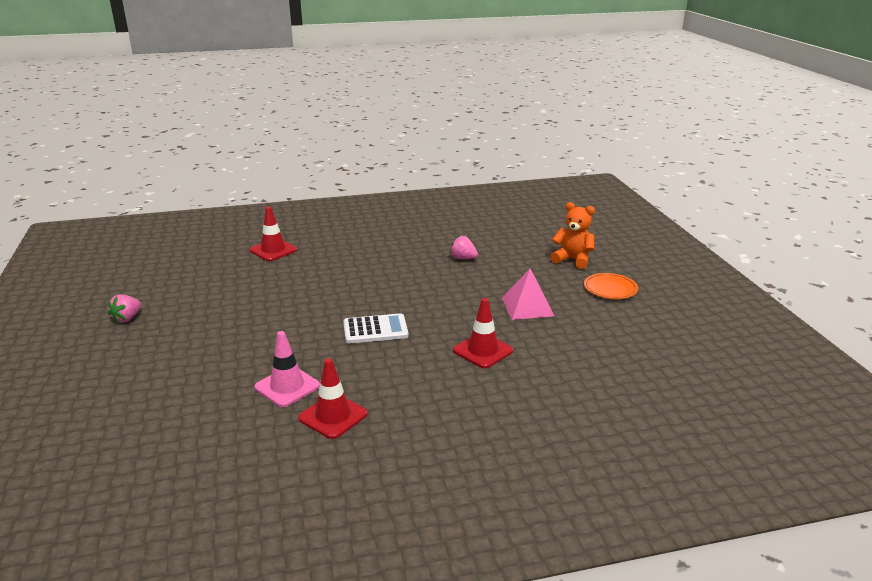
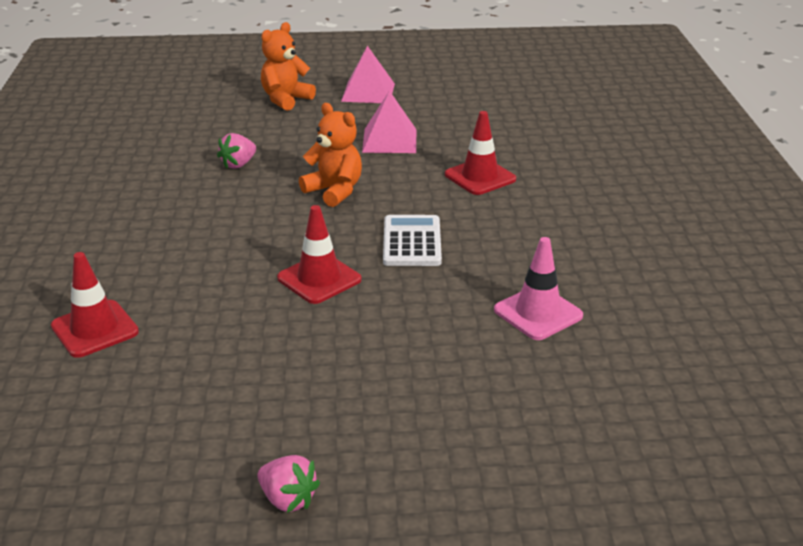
camera: 80 degrees left, 5 degrees up
red traffic cone [298,358,368,439] -> red traffic cone moved to [277,205,361,304]
orange plate [584,273,638,299] -> pink pyramid [341,46,395,103]
none -> orange teddy bear [299,103,362,207]

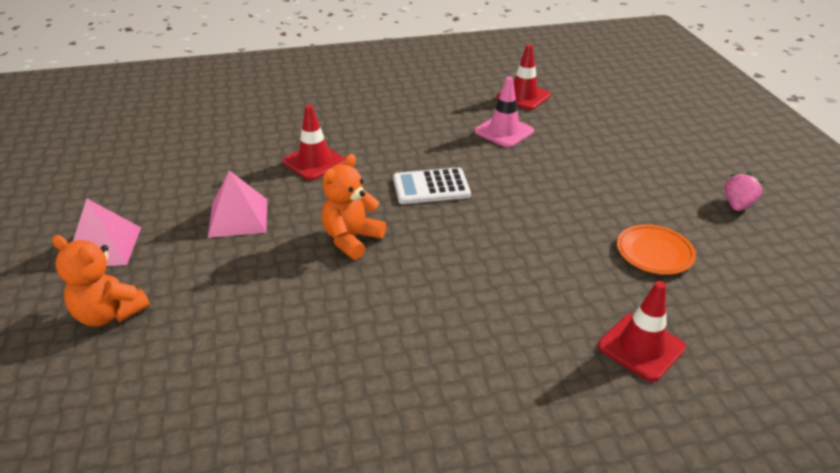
camera: 100 degrees left, 5 degrees up
pink strawberry [217,133,256,169] -> none
red traffic cone [277,205,361,304] -> red traffic cone moved to [497,44,551,110]
none -> orange plate [617,224,696,275]

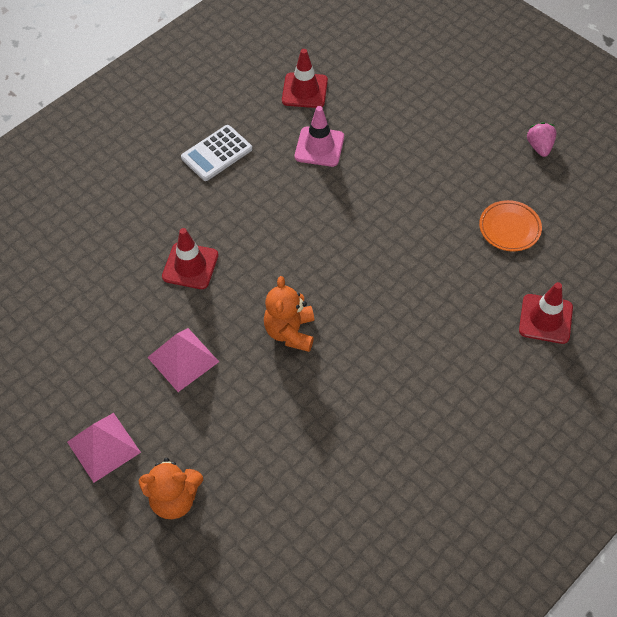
camera: 30 degrees left, 20 degrees up
white calculator [393,168,471,204] -> white calculator moved to [181,125,252,181]

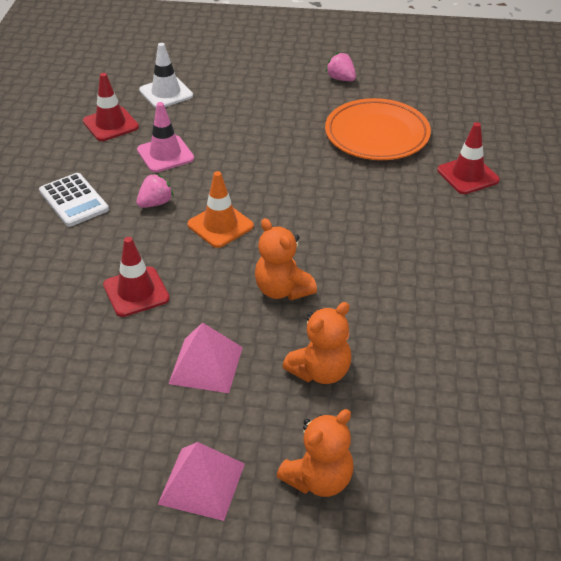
camera: 40 degrees left, 15 degrees down
white calculator [181,125,252,181] -> white calculator turned 45 degrees counterclockwise [39,173,109,227]
orange plate [479,200,542,251] -> orange plate [325,98,431,160], size x1.75
none -> pink strawberry [137,173,174,208]
none -> white traffic cone [139,43,193,108]
none -> orange traffic cone [187,171,254,248]
none -> orange teddy bear [282,302,352,384]

